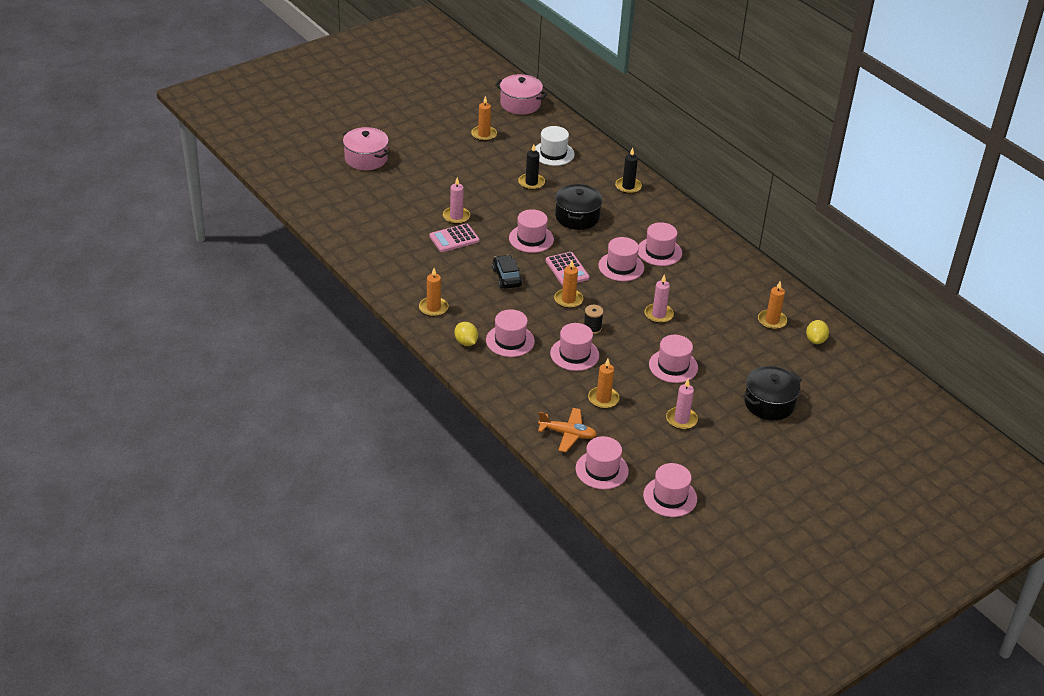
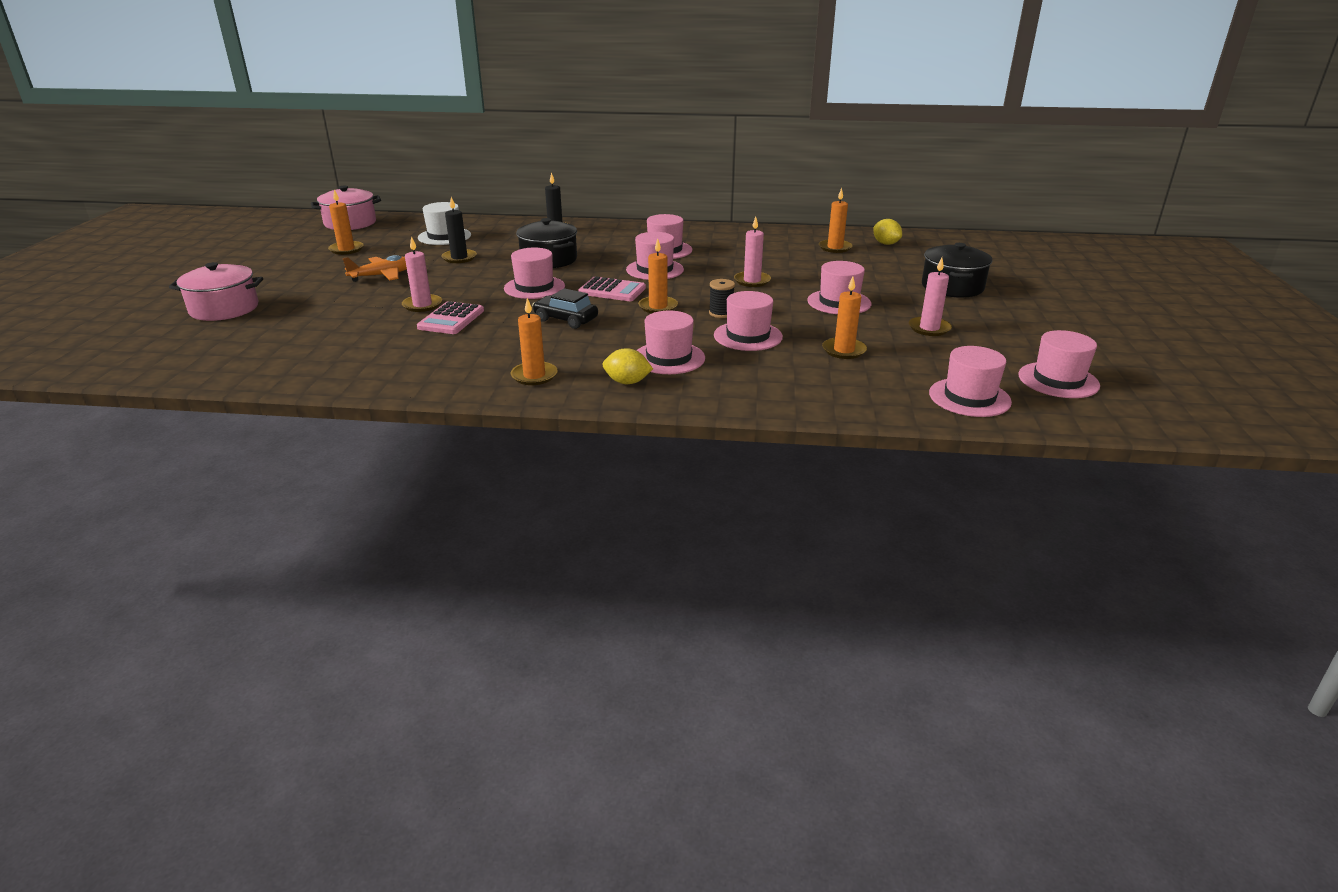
camera: 45 degrees left, 10 degrees down
orange plane [538,408,597,452] -> orange plane moved to [343,255,407,282]

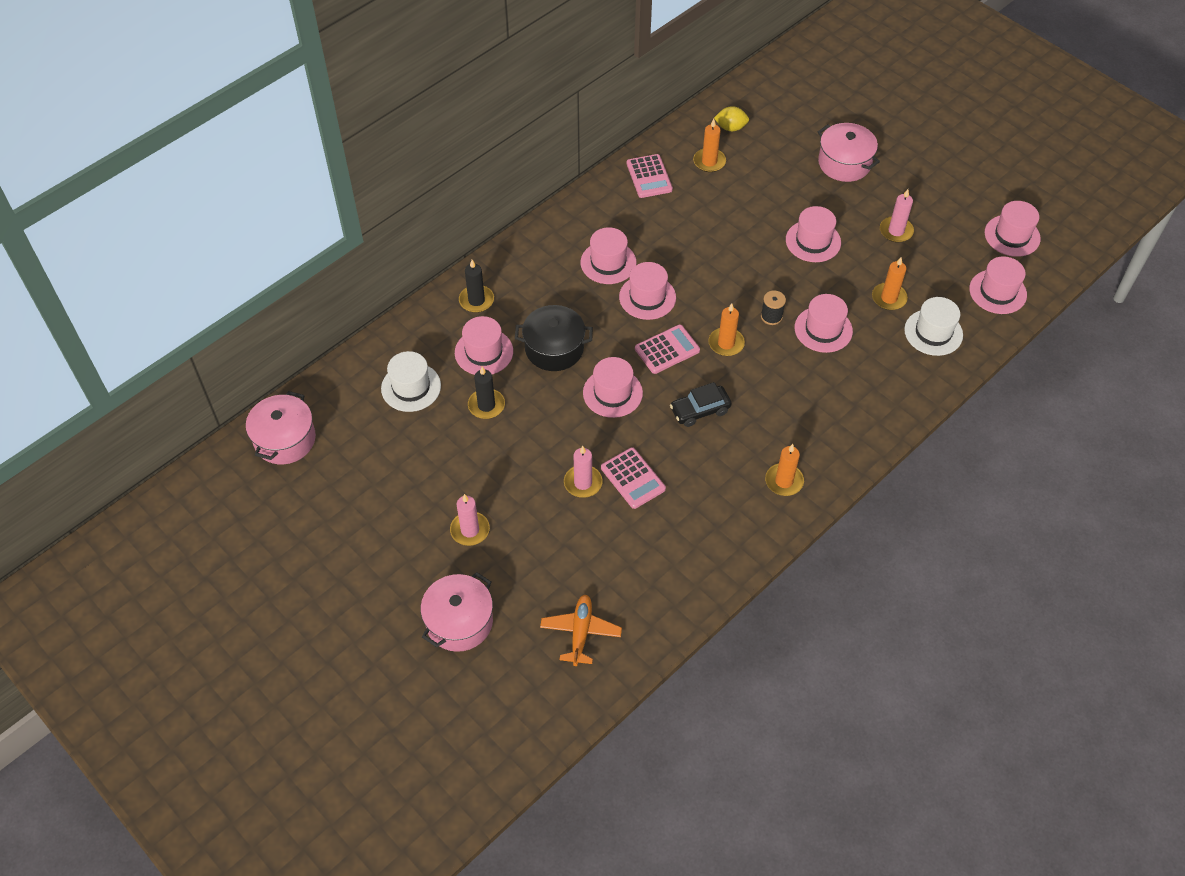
camera: 50 degrees left, 25 degrees up
orange candle [328,189,364,255] -> none
orange plane [343,255,407,282] -> orange plane moved to [540,595,622,666]
yellow lemon [603,348,653,384] -> none
pink hat [636,311,705,374] -> pink hat moved to [455,316,513,375]
pink candle [734,217,771,287] -> pink candle moved to [450,494,490,546]
black pot [922,243,992,297] -> pink pot [817,123,880,182]
none -> pink calculator [627,154,673,198]
none -> white hat [904,297,963,356]

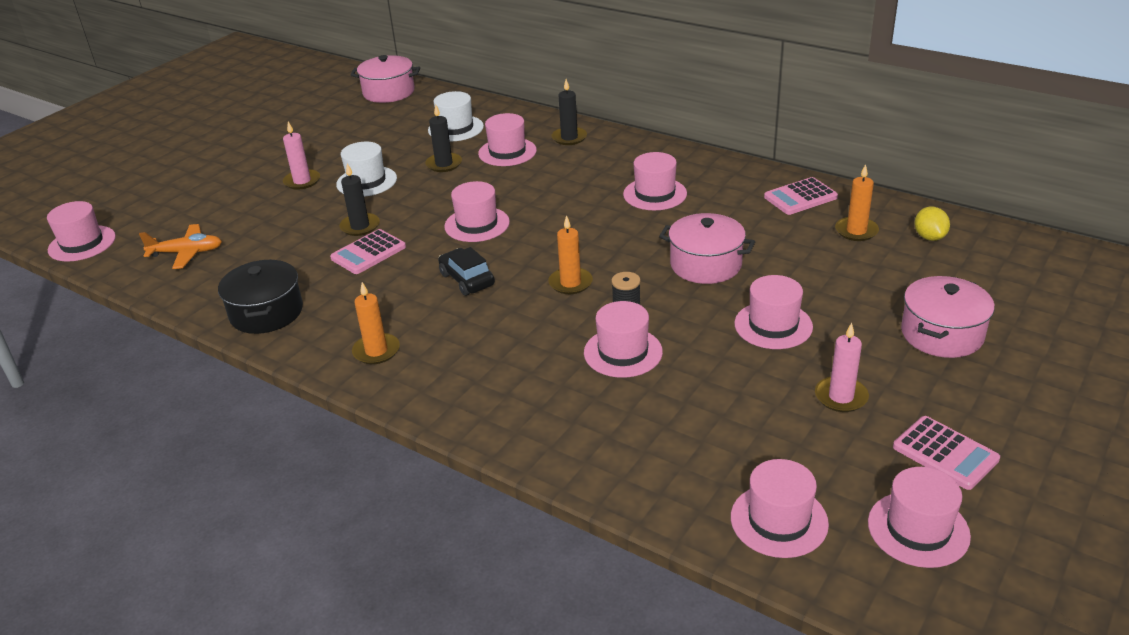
camera: 80 degrees right, 20 degrees down
pink pot [421,572,493,652] -> pink pot moved to [659,213,755,284]
black pot [515,305,593,371] -> black pot moved to [218,259,303,334]
pink candle [564,446,602,498] -> black candle [339,163,380,236]
pink hat [619,262,676,320] -> pink hat moved to [47,201,116,262]
pink calculator [635,325,700,374] -> pink calculator moved to [893,416,1000,490]
orange candle [872,257,908,310] -> none
white hat [904,297,963,356] -> white hat moved to [336,142,397,197]

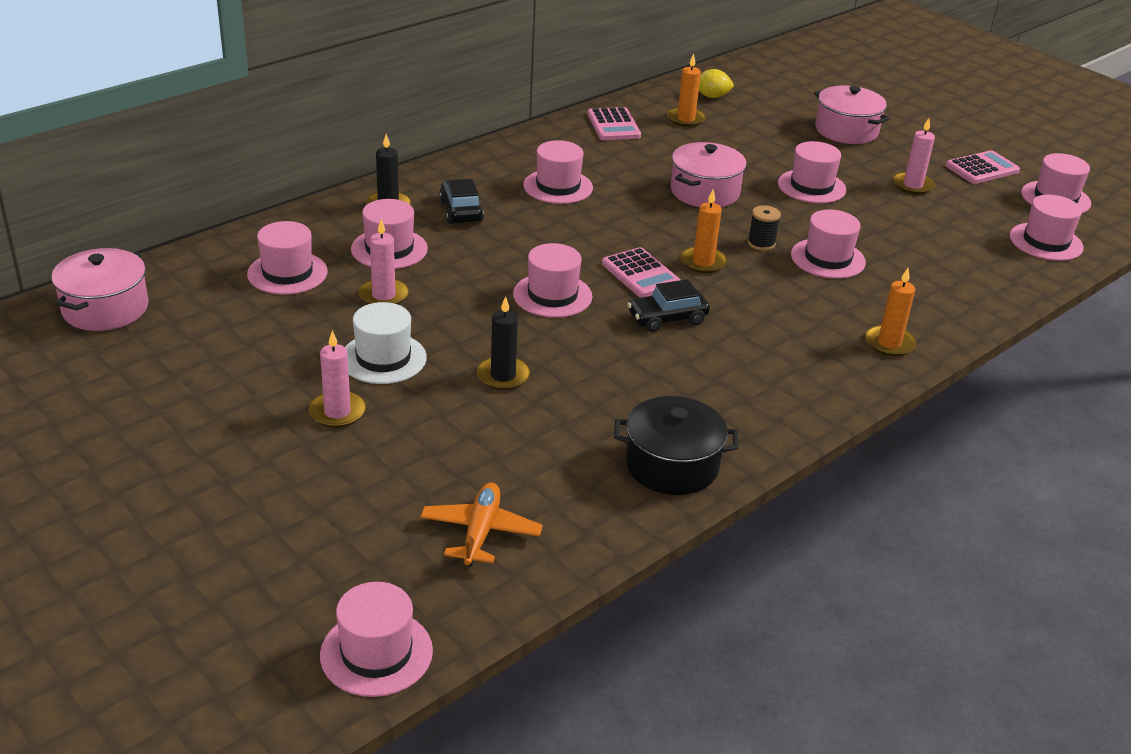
camera: 80 degrees left, 0 degrees up
pink calculator [330,229,406,274] -> pink calculator moved to [602,247,681,298]
orange candle [352,282,400,364] -> orange candle moved to [865,268,916,356]
black candle [425,105,462,172] -> pink candle [358,219,409,304]
white hat [428,91,484,141] -> pink hat [247,221,328,295]
none -> black car [439,179,484,224]

